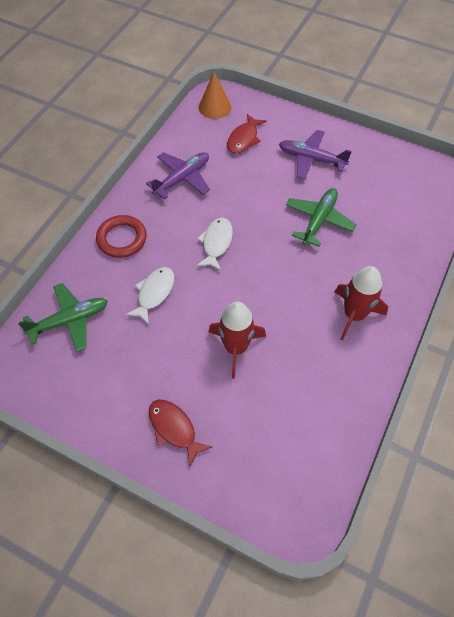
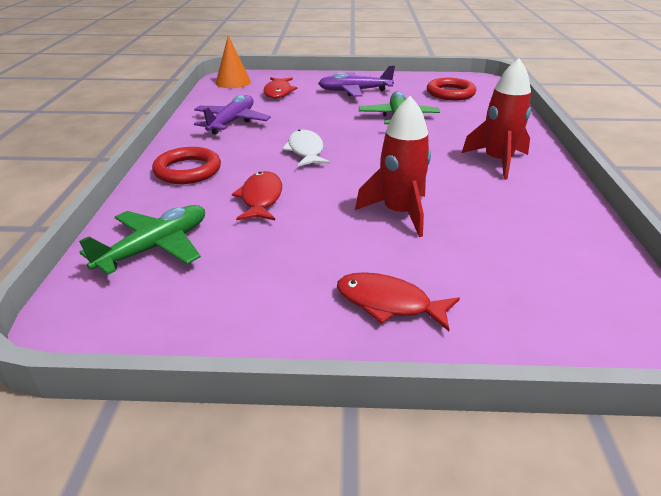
camera: 25 degrees left, 25 degrees down
white fish [125,267,174,325] -> red fish [232,171,282,221]
none -> red ring [427,78,476,100]

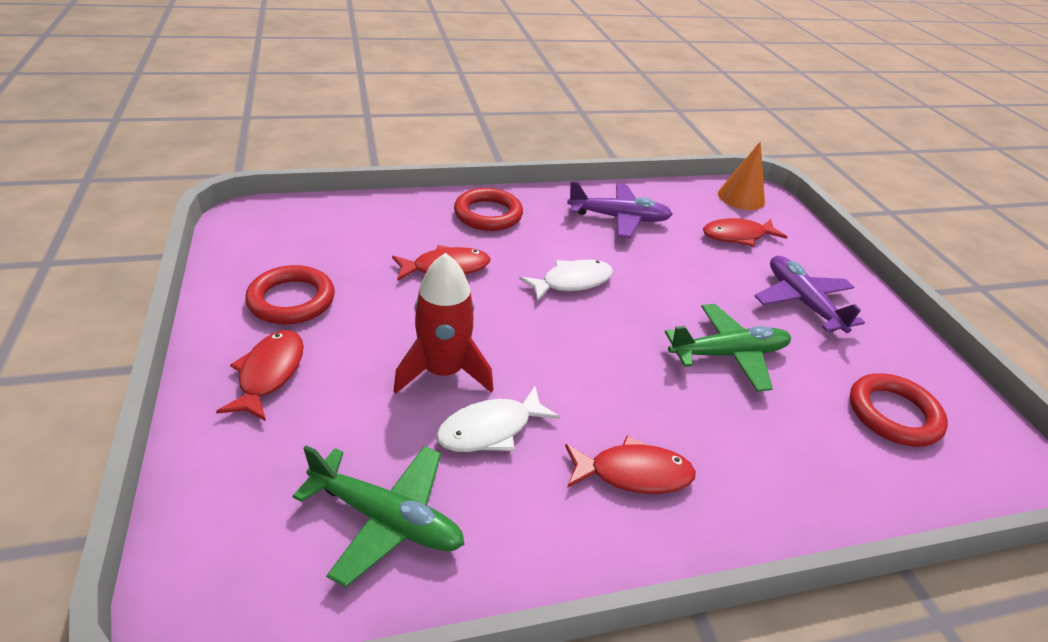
camera: 70 degrees right, 5 degrees up
green plane [79,205,205,275] -> green plane moved to [292,445,465,587]
red rocket [462,59,531,179] -> red fish [565,436,696,494]
none -> red ring [245,265,335,325]
none -> white fish [436,386,560,452]

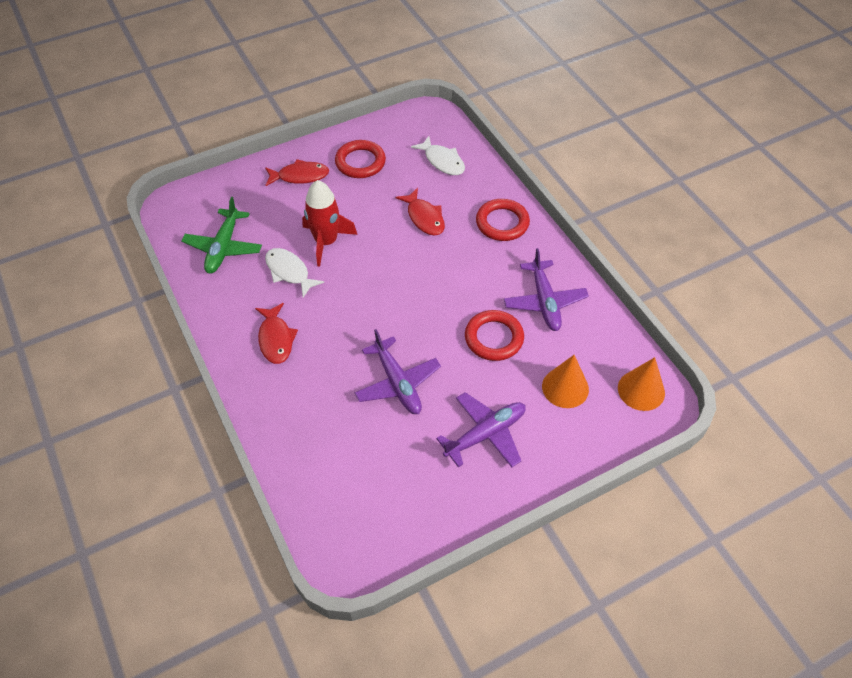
camera: 80 degrees right, 15 degrees up
white fish [519,259,613,301] -> white fish moved to [411,136,465,175]
green plane [665,304,791,392] -> purple plane [355,329,441,414]
red fish [703,218,787,247] -> orange cone [542,355,589,408]
red ring [850,373,948,447] -> red ring moved to [465,310,524,361]

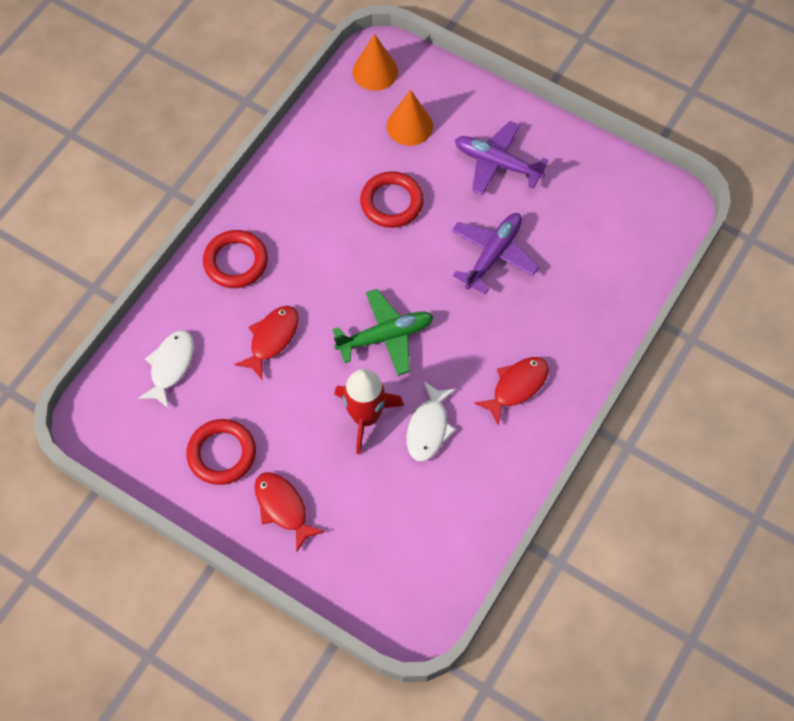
camera: 120 degrees left, 10 degrees up
green plane [181,197,262,274] -> green plane moved to [332,289,434,376]
purple plane [504,248,589,331] -> none

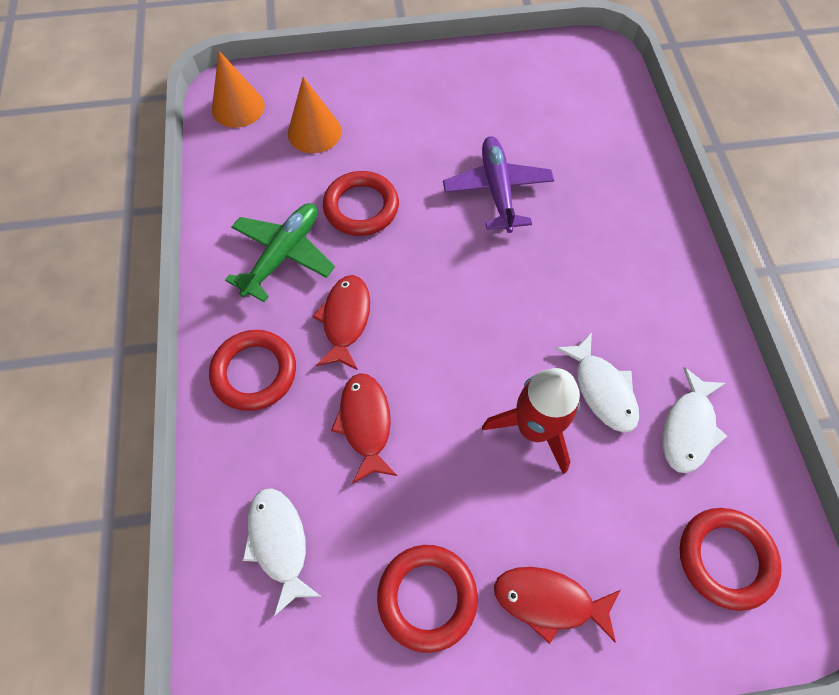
camera: 40 degrees left, 0 degrees up
green plane [332,289,434,376] -> green plane moved to [225,203,335,302]
purple plane [455,121,548,195] -> none
red fish [475,357,549,425] -> red fish moved to [312,275,370,370]
none -> white fish [662,367,727,473]
none -> red ring [680,508,782,611]

